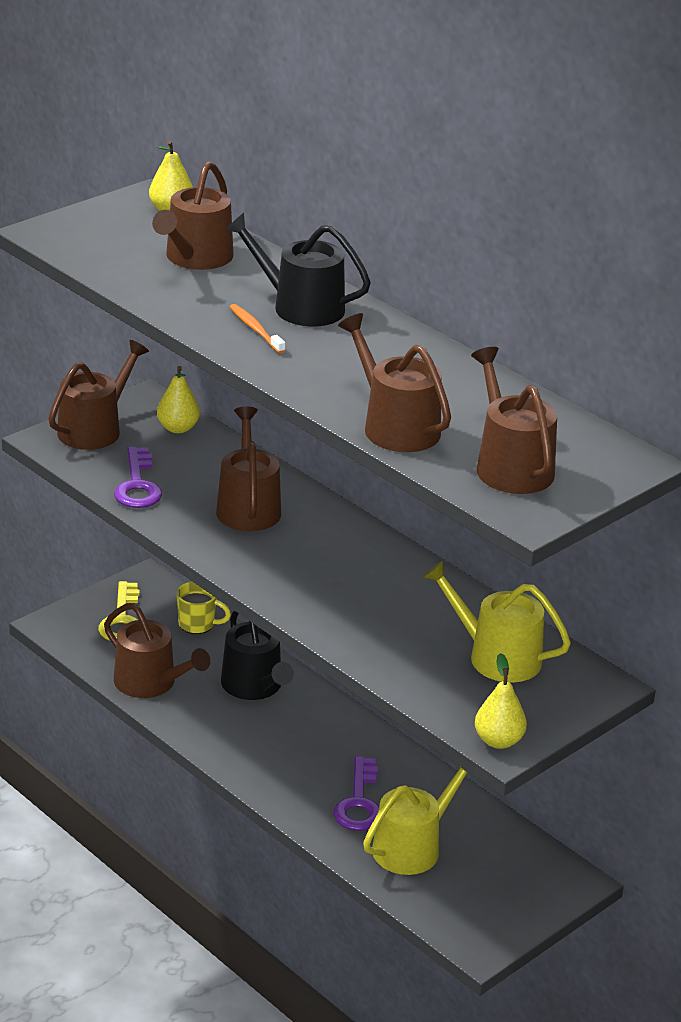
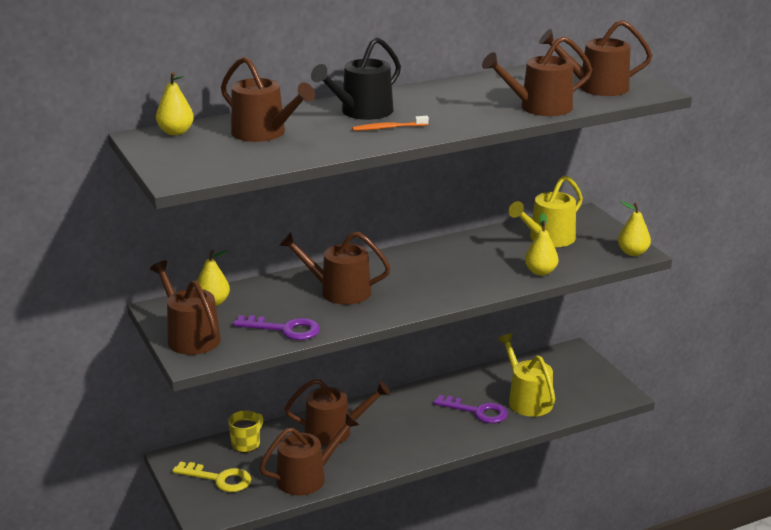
camera: 70 degrees left, 5 degrees down
black watering can [221,611,294,700] -> brown watering can [285,379,391,446]
none -> yellow pear [525,213,558,276]

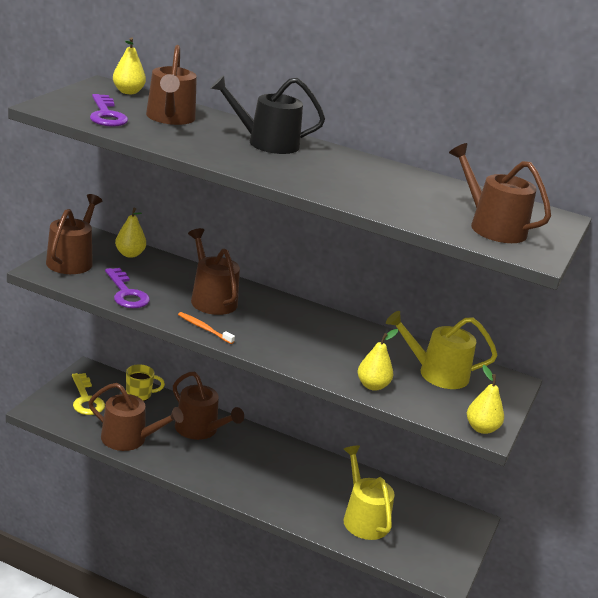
camera: 45 degrees right, 0 degrees up
orange toothbrush [352,116,429,131] -> orange toothbrush moved to [178,312,235,344]
purple key [433,395,508,423] -> purple key moved to [90,94,128,127]
brown watering can [482,36,592,116] -> none
yellow watering can [498,333,555,417] -> yellow watering can turned 45 degrees counterclockwise [344,445,395,540]

